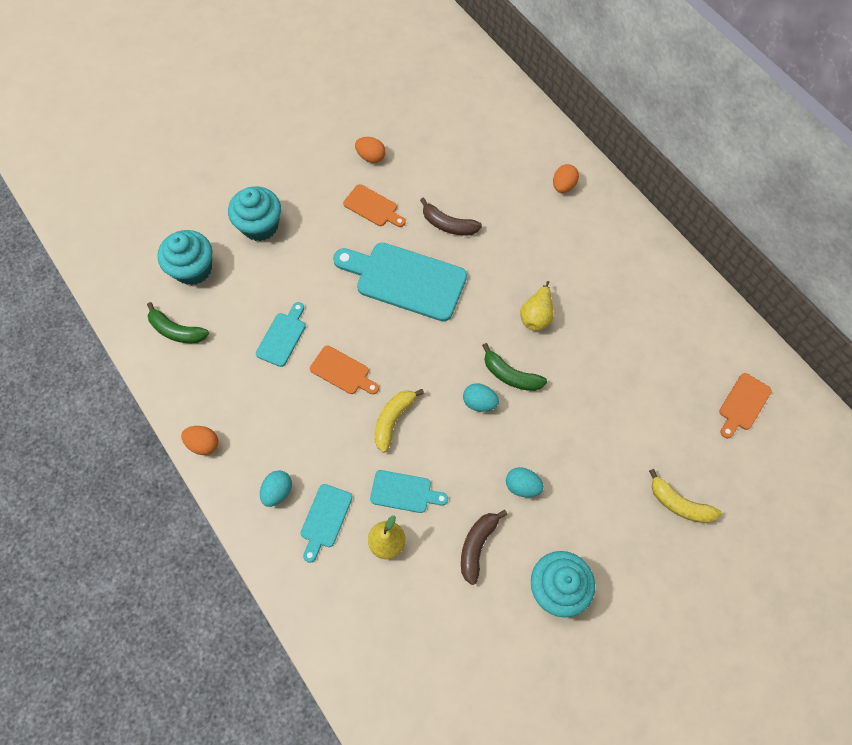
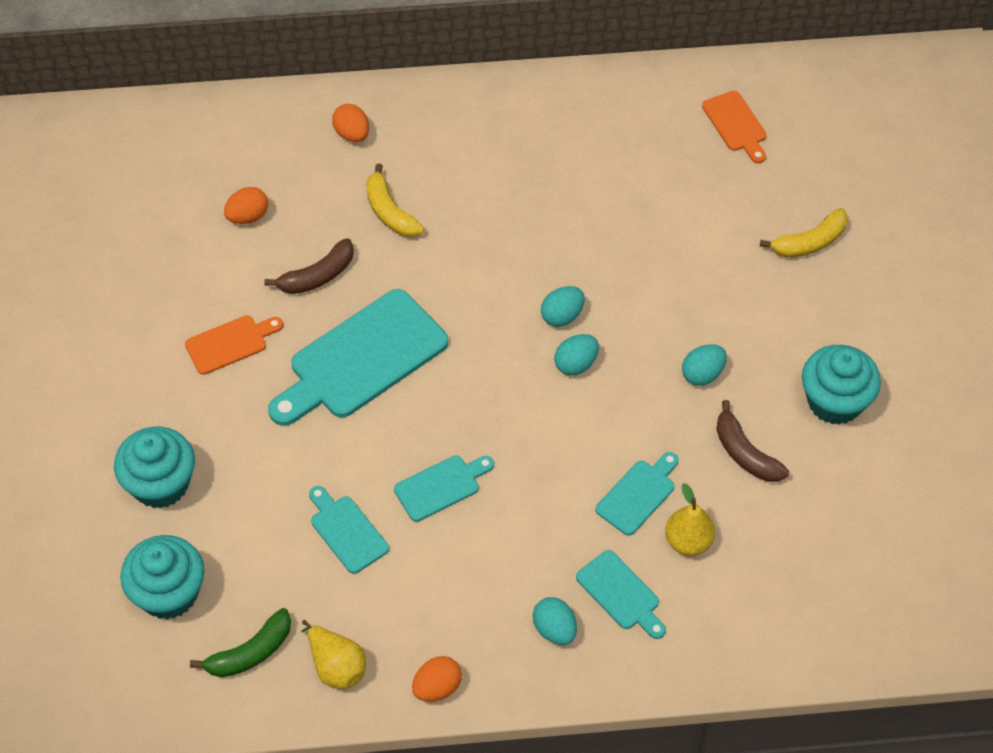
camera: 60 degrees left, 10 degrees down
orange cutting board [310,346,379,394] -> turquoise cutting board [394,455,494,522]
orange egg [355,137,385,163] -> orange egg moved to [224,187,268,224]
yellow banana [374,389,424,453] -> yellow banana moved to [366,163,424,237]
green banana [482,343,547,391] -> turquoise egg [541,286,585,327]
yellow pear [520,281,554,331] -> yellow pear moved to [301,620,366,689]

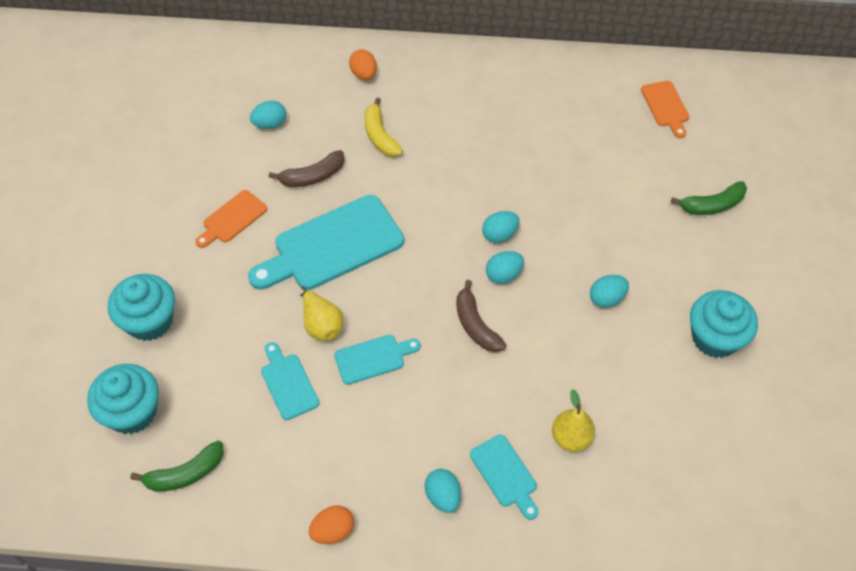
camera: 10 degrees right, 0 degrees up
orange cutting board [185,315,283,375] -> orange cutting board turned 150 degrees clockwise [196,190,267,248]
orange egg [224,187,268,224] -> turquoise egg [250,101,286,129]
yellow pear [301,620,366,689] -> yellow pear moved to [300,286,343,341]
turquoise cutting board [595,452,679,535] -> none
brown banana [716,400,789,482] -> brown banana moved to [456,280,506,352]
yellow banana [760,208,848,257] -> green banana [670,181,747,215]

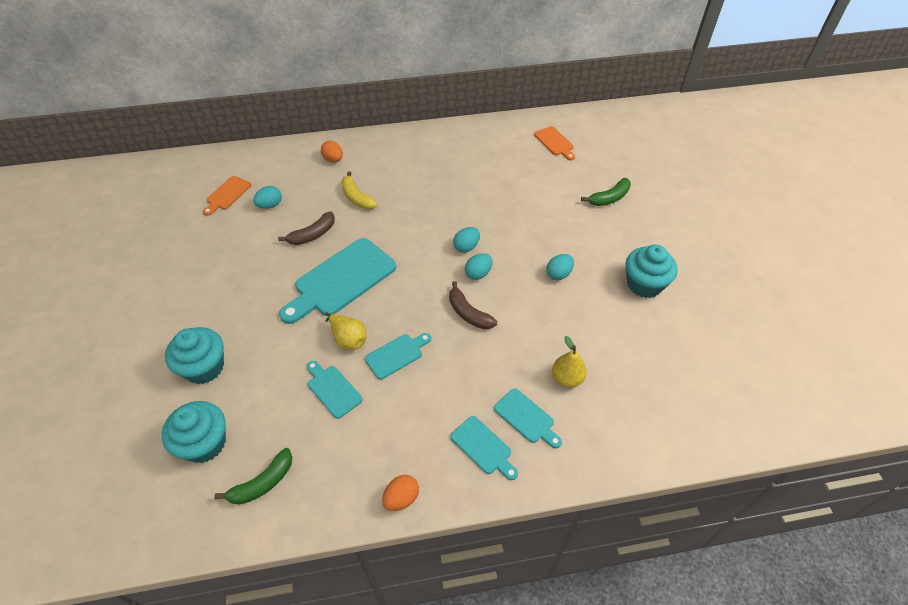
camera: 15 degrees left, 5 degrees down
orange cutting board [196,190,267,248] -> orange cutting board moved to [203,176,251,216]
turquoise egg [425,469,461,513] -> turquoise cutting board [450,416,518,480]

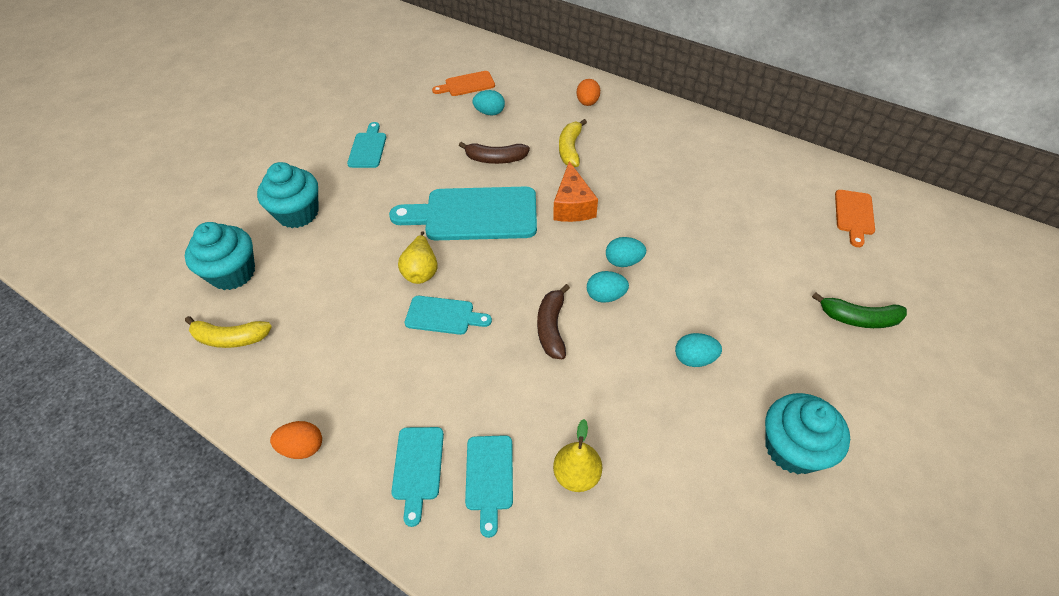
camera: 45 degrees right, 0 degrees up
green banana [214,448,292,505] -> yellow banana [185,316,272,348]
turquoise cutting board [307,361,363,419] -> turquoise cutting board moved to [347,122,386,168]
none -> orange cheese [553,161,598,222]

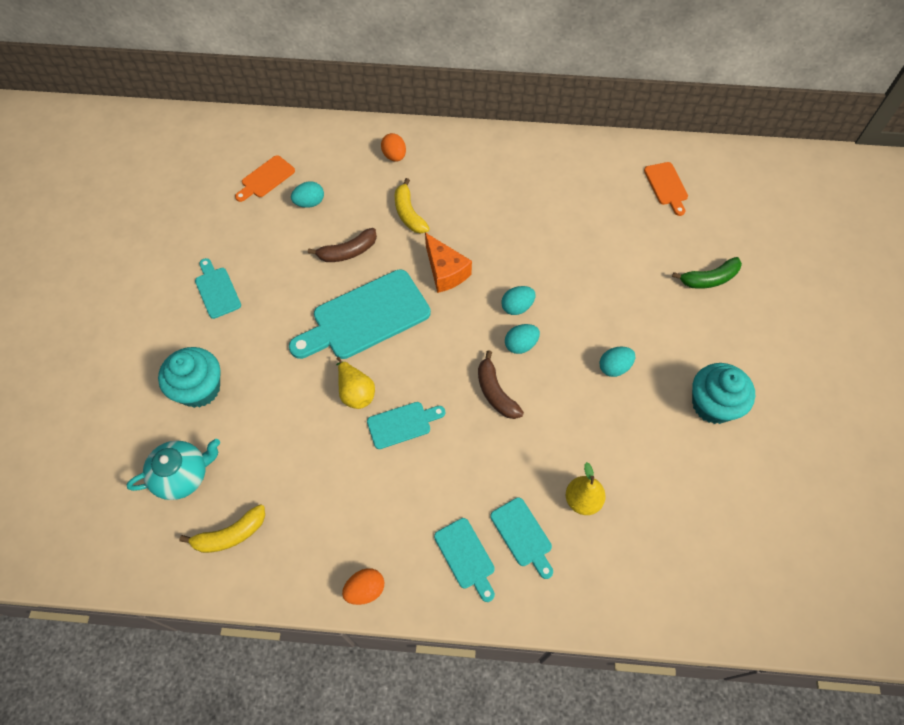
camera: 30 degrees left, 10 degrees up
turquoise cupcake [185,222,255,290] -> turquoise teapot [126,439,220,500]

